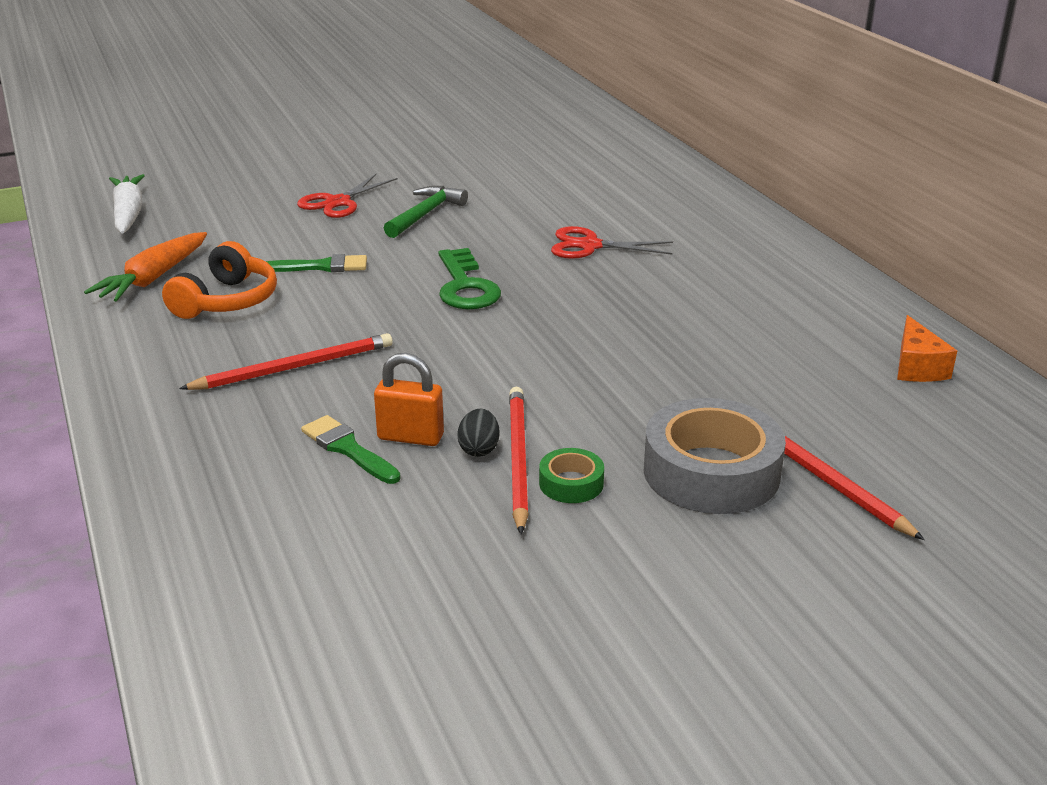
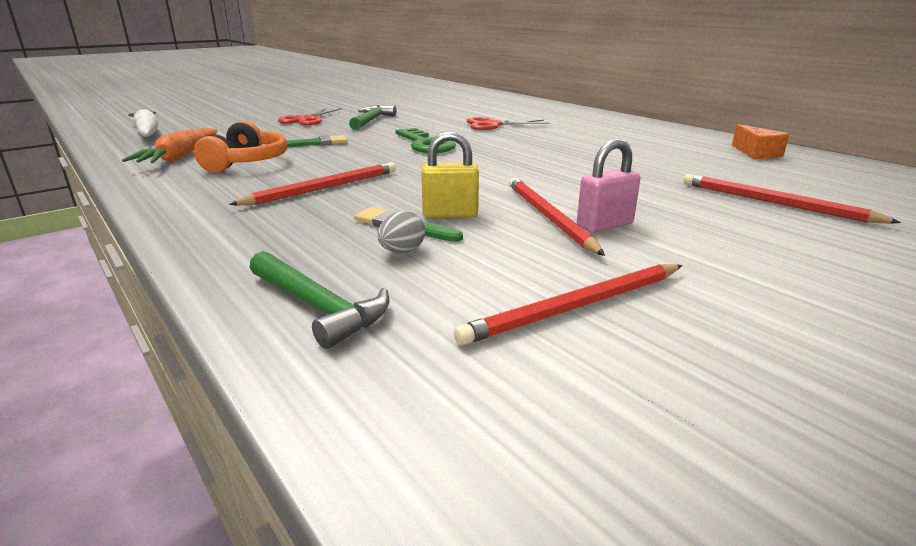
camera: 15 degrees left, 5 degrees down
orange padlock [374,353,444,446] -> yellow padlock [421,131,479,218]
black egg [457,409,500,457] -> none
green tape [539,448,604,503] -> pink padlock [577,138,641,233]
grey tape [644,398,786,514] -> none
none -> green hammer [249,251,390,349]
none -> grey egg [378,211,425,253]
none -> red pencil [454,264,682,345]

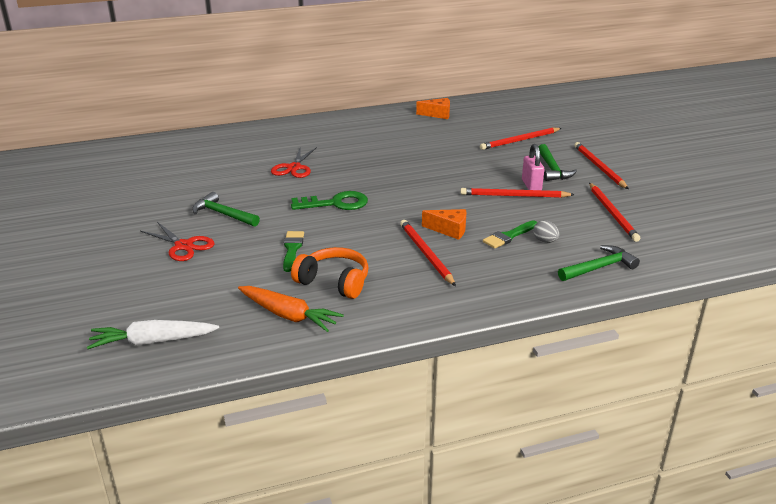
camera: 70 degrees left, 5 degrees up
yellow padlock [421,131,479,218] -> none
none -> orange cheese [422,209,467,240]
none -> green hammer [539,144,577,181]
none -> red pencil [574,142,629,189]

